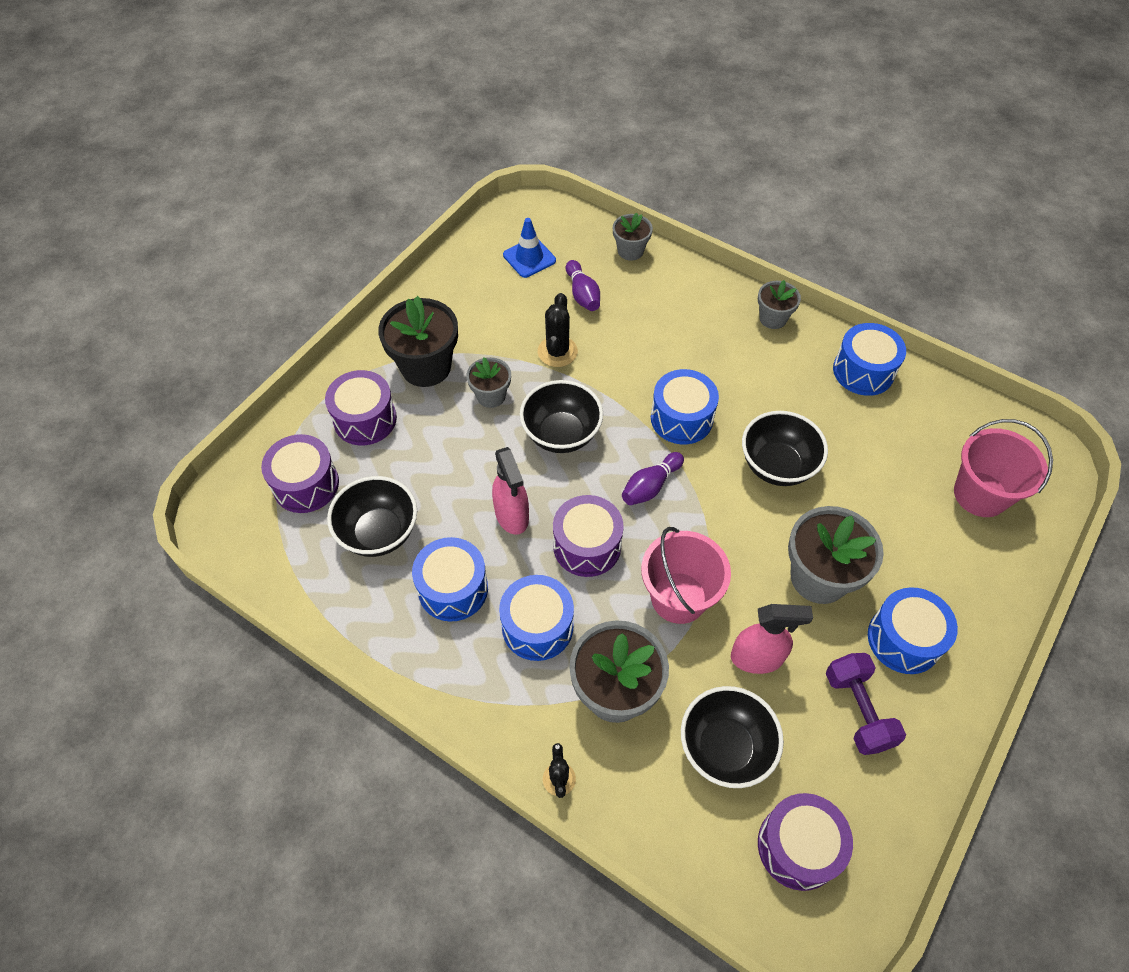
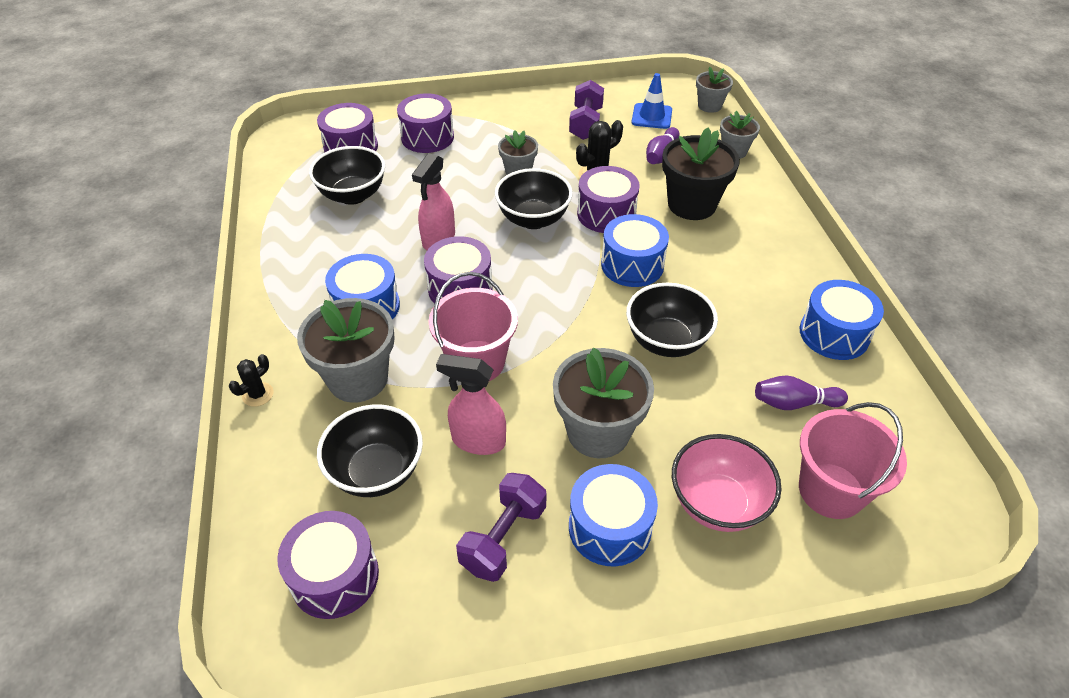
camera: 45 degrees right, 10 degrees down
black flower pot [378,296,458,387] -> black flower pot moved to [662,128,740,220]
blue drum [412,537,488,622] -> none
purple bowling pin [622,452,684,505] -> purple bowling pin moved to [755,375,848,410]
pink spray bottle [731,604,813,674] -> pink spray bottle turned 150 degrees clockwise [436,354,506,455]
grey flower pot [758,280,801,329] -> grey flower pot moved to [696,67,733,113]
none -> purple dumbbell [569,80,604,140]
none -> purple drum [577,166,640,233]
none -> pink bowl [672,434,782,532]

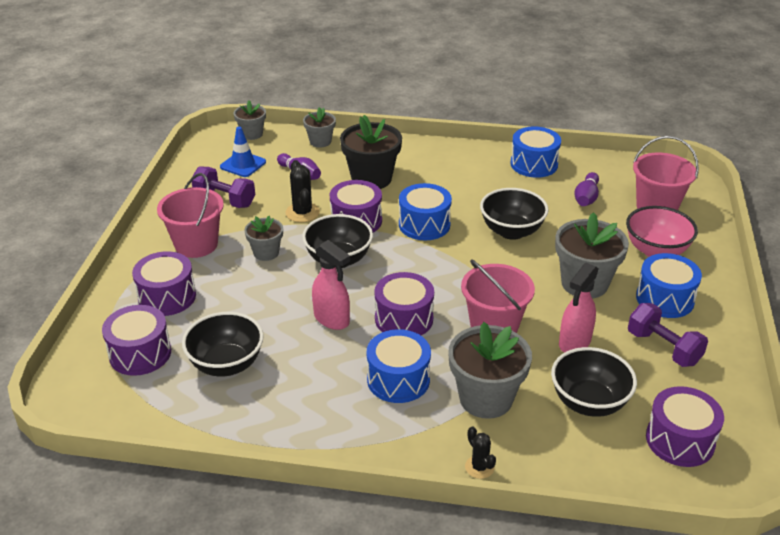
camera: 70 degrees left, 10 degrees down
none -> pink bucket [157,173,224,258]

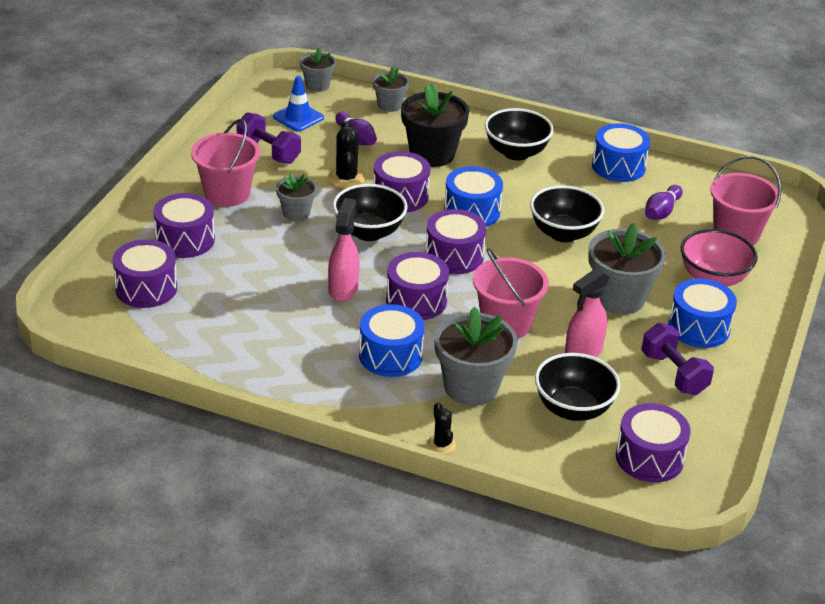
camera: 10 degrees right, 0 degrees up
black bowl [182,312,264,377] -> black bowl moved to [485,108,554,161]
pink spray bottle [312,240,350,330] -> pink spray bottle turned 135 degrees counterclockwise [328,198,360,301]
none -> purple drum [425,209,486,274]

